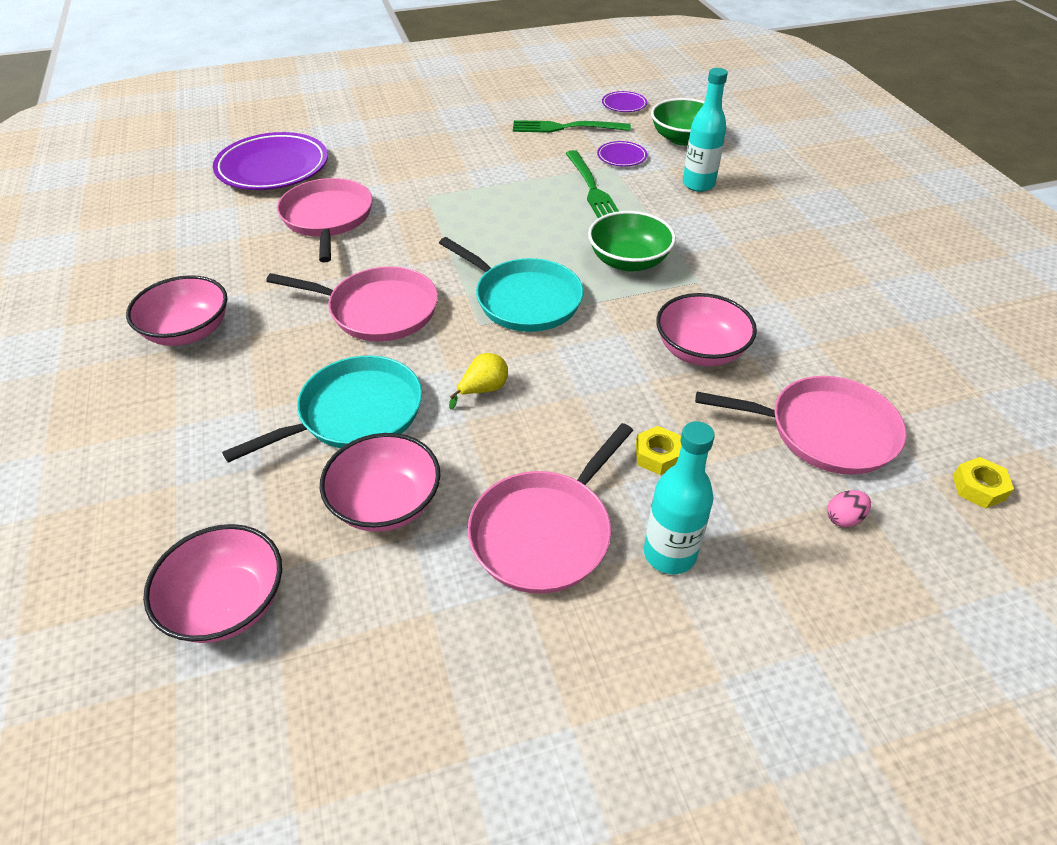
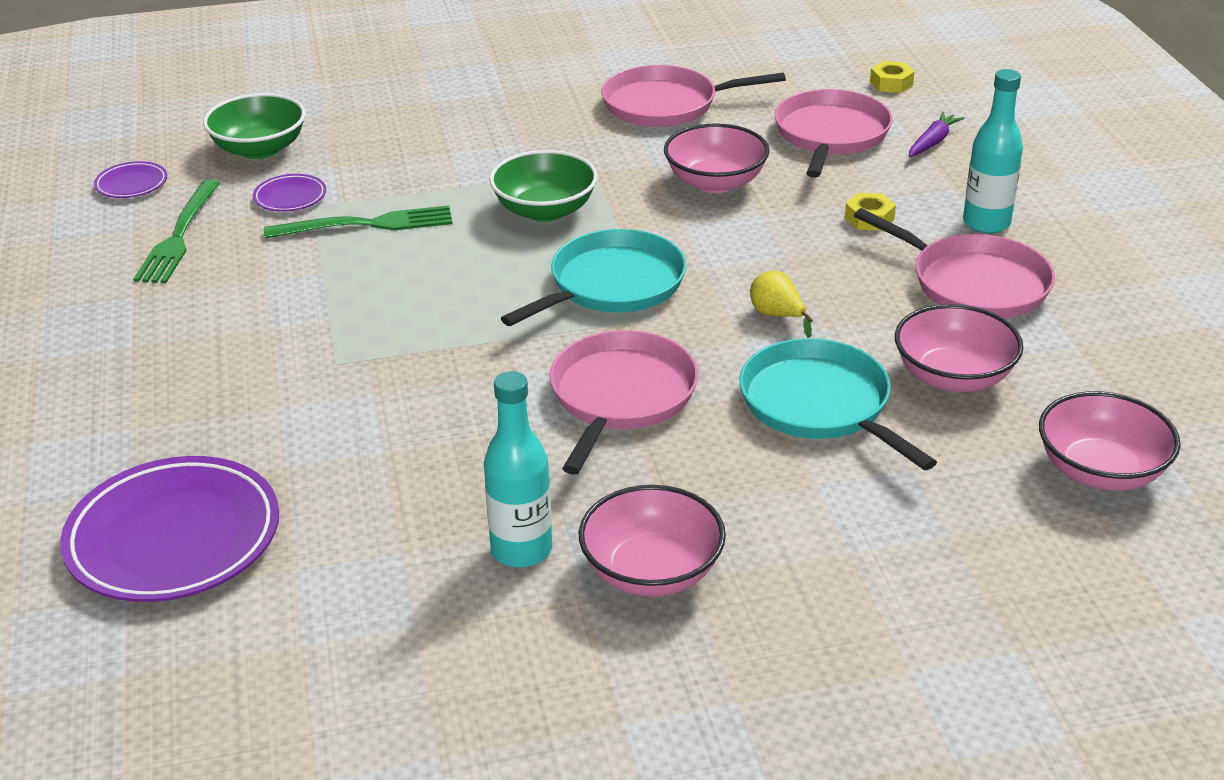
camera: 85 degrees left, 10 degrees down
pink pan [277,178,372,262] -> pink pan moved to [601,65,786,127]
turquoise bottle [683,68,728,192] -> turquoise bottle moved to [484,371,552,568]
pink egg [827,490,871,527] -> purple carrot [909,112,964,157]

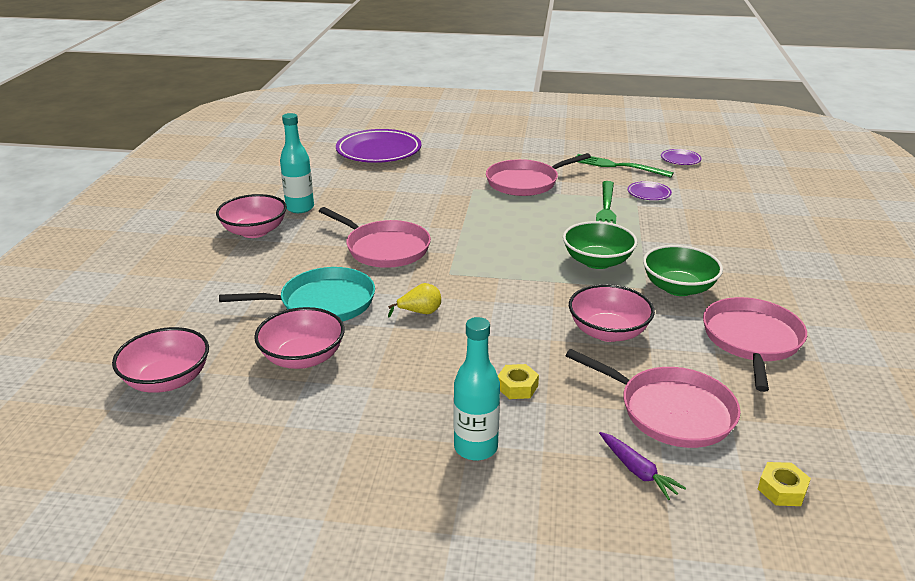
camera: 110 degrees right, 5 degrees down
green bowl [203,93,306,159] -> green bowl moved to [643,245,723,296]
turquoise pan [501,229,686,326] -> none
pink pan [854,208,1055,319] -> pink pan moved to [486,153,591,196]

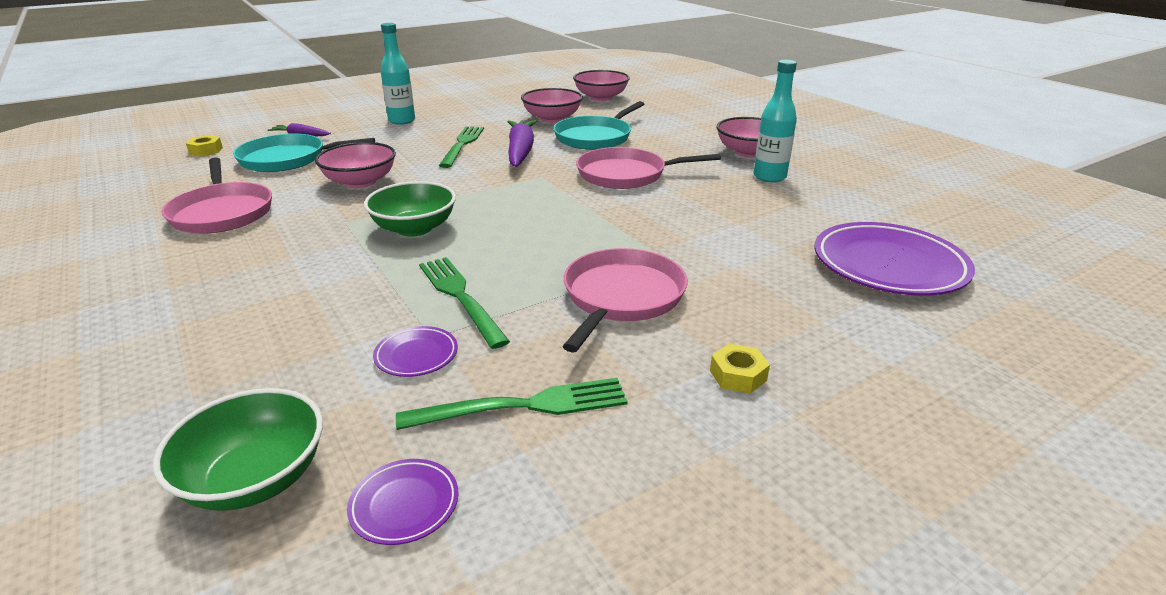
camera: 140 degrees right, 0 degrees up
yellow pear [388,283,441,318] -> purple carrot [508,120,537,167]
yellow nut [498,364,539,399] -> yellow nut moved to [710,344,770,394]
pink pan [566,349,741,448] -> turquoise pan [233,134,375,172]
green bowl [643,245,723,296] -> green bowl moved to [153,388,323,511]
none -> green fork [439,126,484,168]

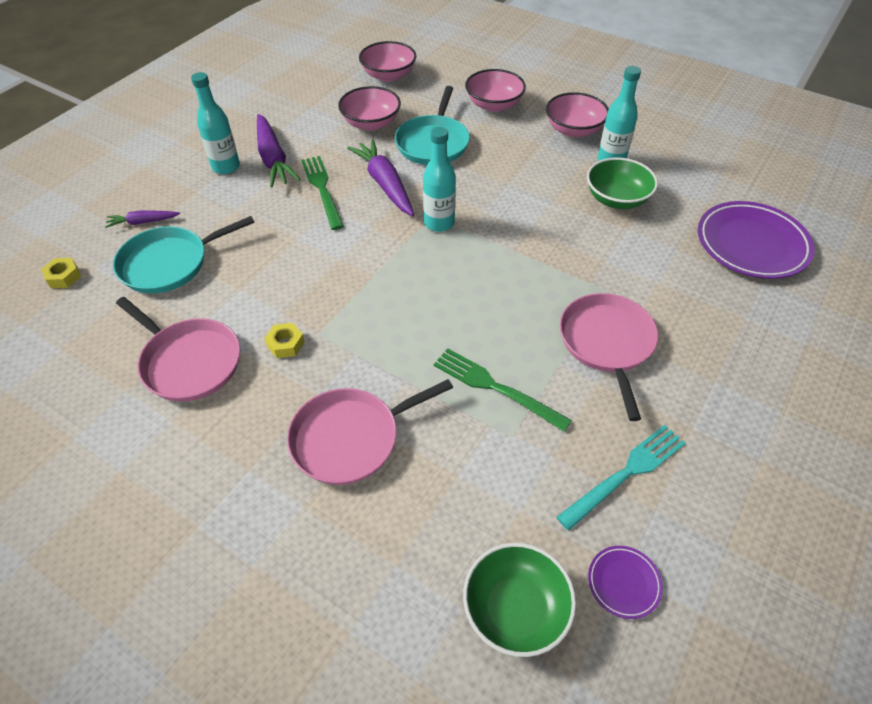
camera: 25 degrees left, 20 degrees up
pink bowl [315,142,396,188] -> pink bowl moved to [465,69,526,112]
green bowl [364,181,456,237] -> green bowl moved to [587,157,658,209]
purple plate [373,326,458,377] -> none
green fork [396,378,628,430] -> turquoise fork [556,425,686,530]
pink pan [576,147,721,189] -> pink pan moved to [287,379,453,485]
yellow nut [710,344,770,394] -> yellow nut moved to [264,323,305,358]
none -> purple carrot [257,114,301,187]
none -> turquoise bottle [423,127,456,232]

